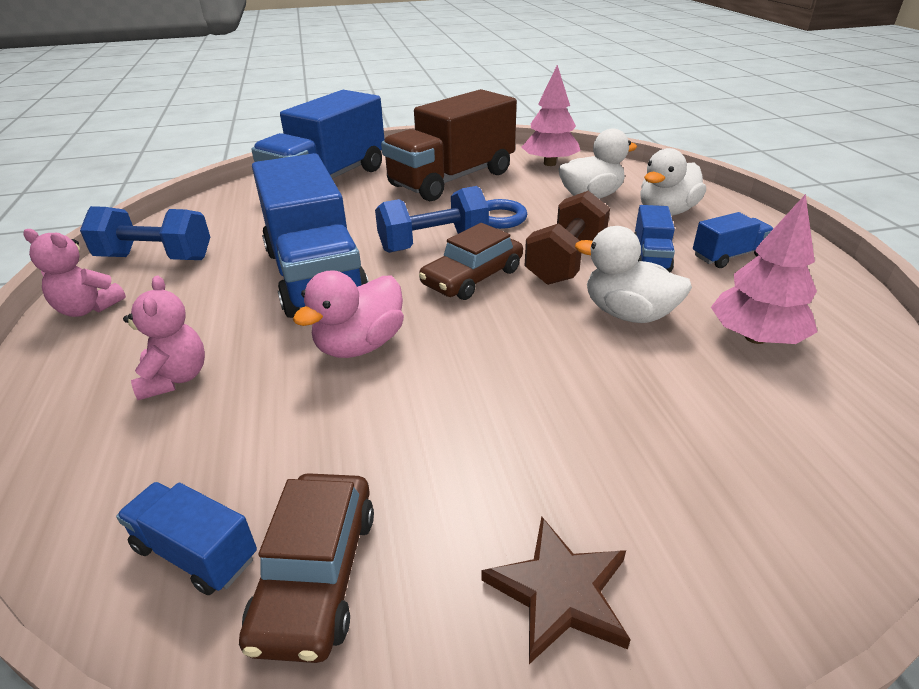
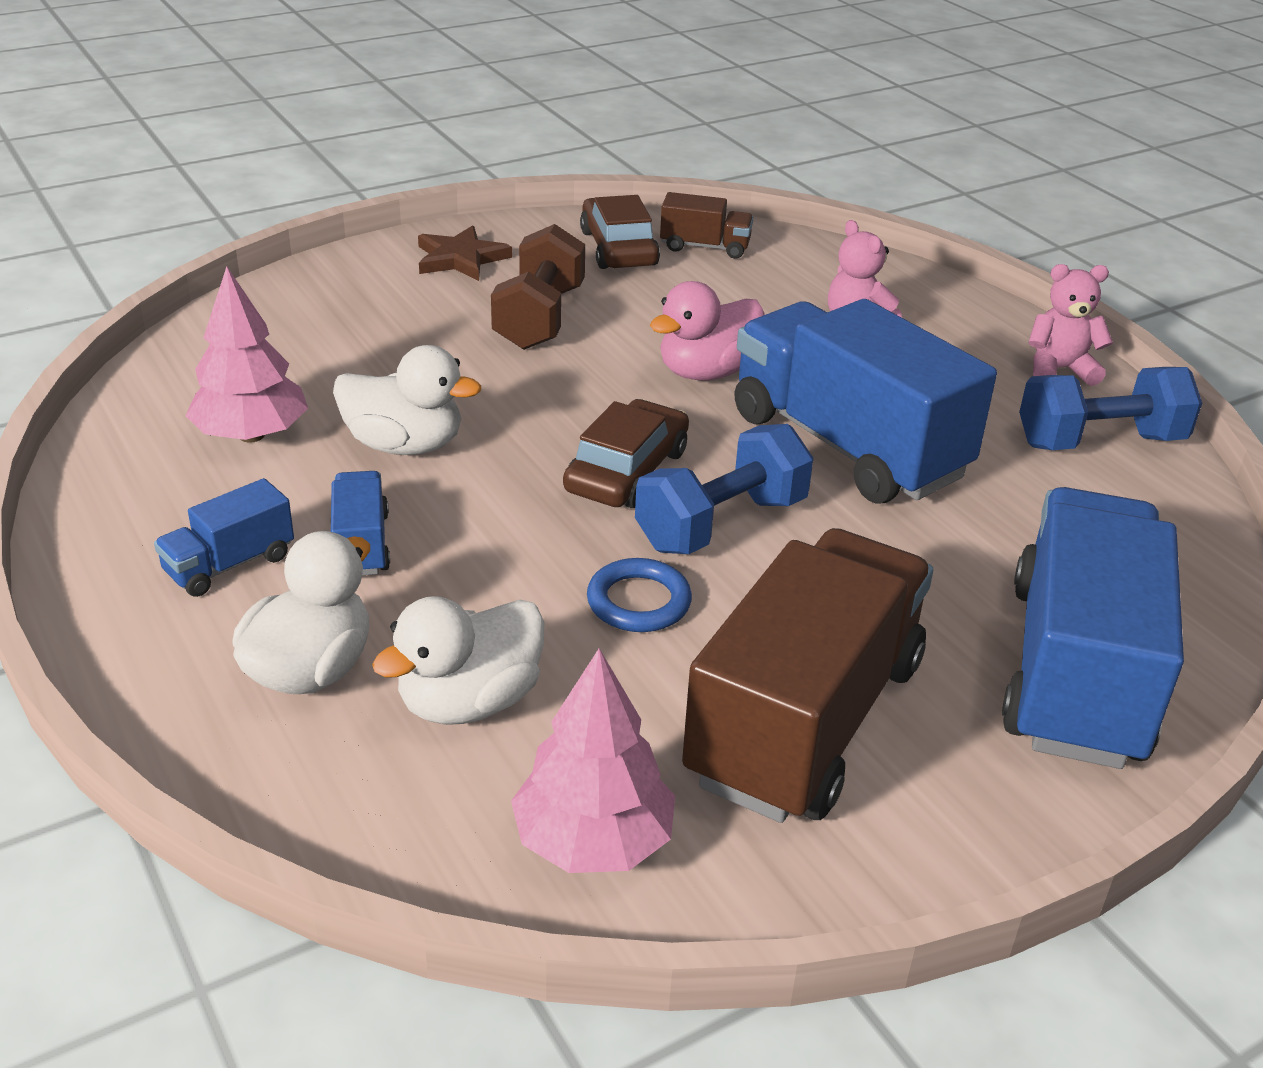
camera: 160 degrees right, 0 degrees up
blue truck [116,482,257,595] -> brown truck [660,192,754,259]
pink duck [293,270,404,358] -> pink duck turned 150 degrees counterclockwise [650,281,765,381]
brown dumbbell [525,191,610,285] -> brown dumbbell moved to [491,224,585,350]

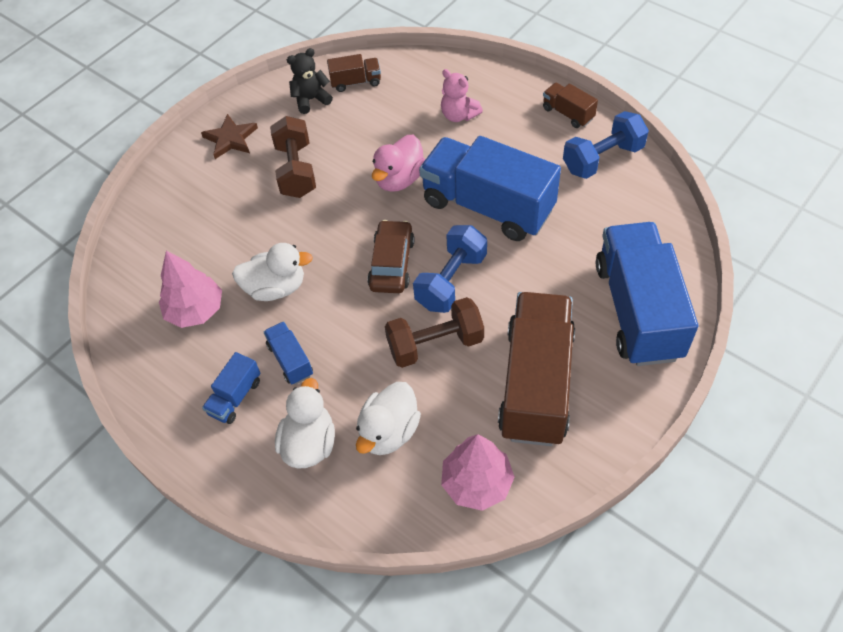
camera: 15 degrees left, 20 degrees up
brown car [580,195,660,269] -> black teddy bear [287,48,333,114]
blue ring [587,558,692,632] -> brown dumbbell [385,297,484,368]
pink teddy bear [1028,264,1113,386] -> brown truck [543,83,598,128]

